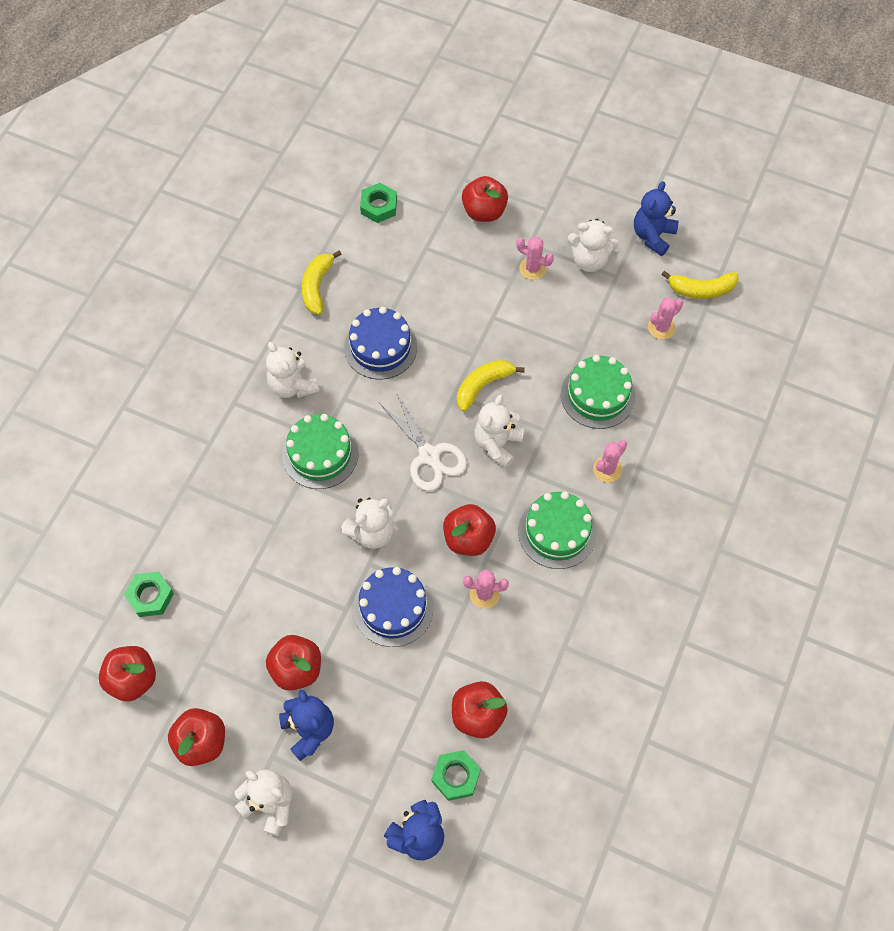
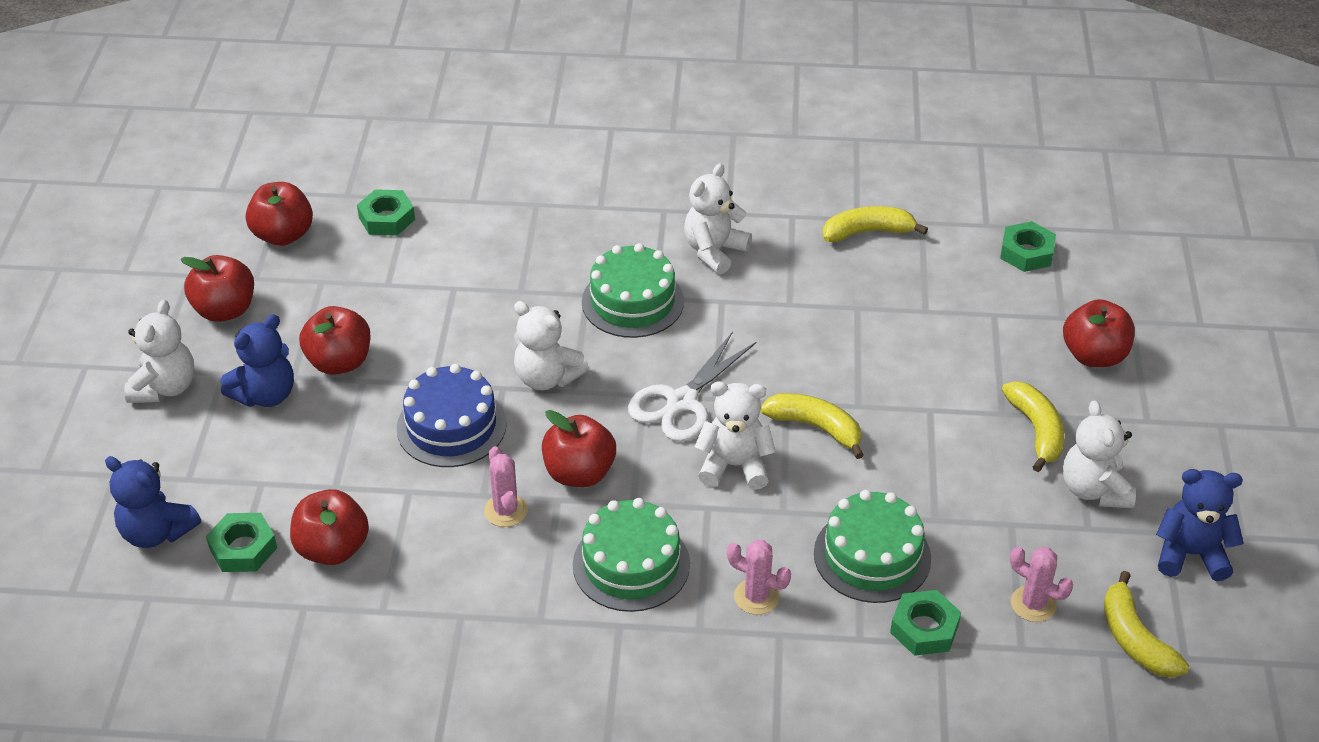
camera: 70 degrees right, 20 degrees down
blue cake [344,307,417,379] -> none
pink cactus [516,237,554,280] -> yellow banana [1002,381,1064,472]
none -> green nut [890,590,961,656]

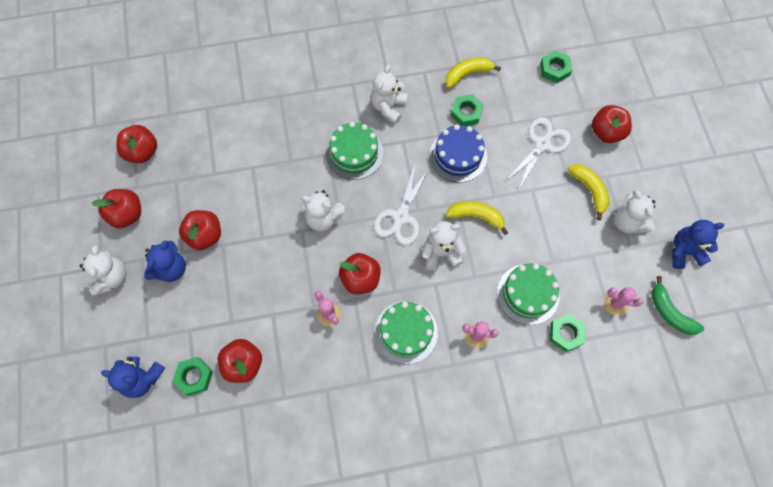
camera: 15 degrees left, 25 degrees up
green nut [357,189,415,235] -> green nut moved to [451,94,484,126]
blue cake [396,364,507,467] -> blue cake moved to [429,124,487,183]
yellow banana [1104,571,1189,678] -> green banana [651,276,704,335]
none -> white scissors [505,117,571,189]

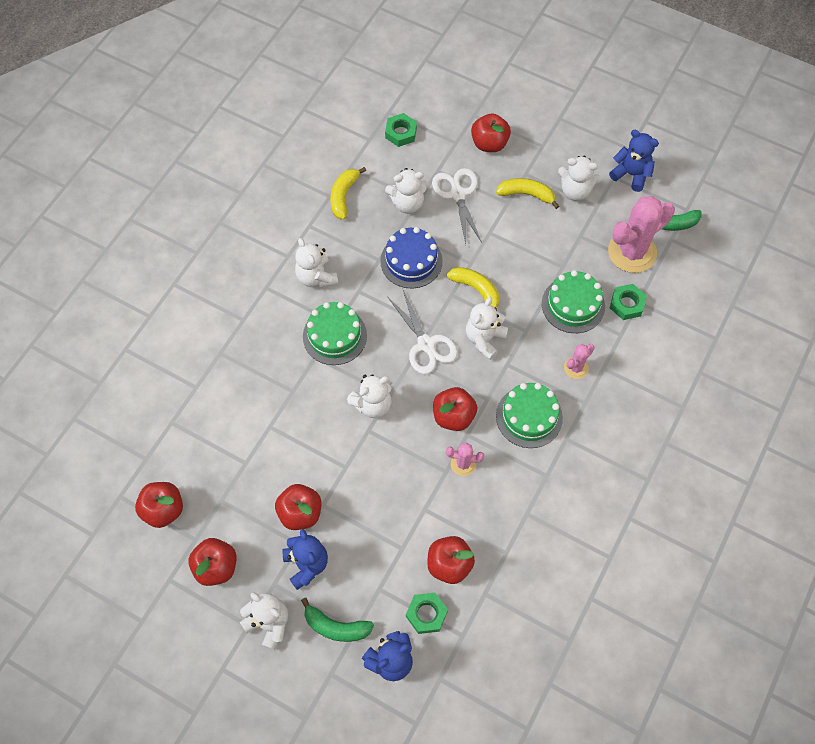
camera: 50 degrees left, 5 degrees down
yellow banana [446,201,508,235] -> yellow banana turned 75 degrees clockwise [446,267,500,311]
green nut [451,94,484,126] -> none
pink cactus [604,287,643,315] -> pink cactus [608,196,675,273], size x2.07
blue teddy bear [672,220,724,269] -> blue teddy bear turned 90 degrees clockwise [609,130,659,192]
none -> green banana [301,598,374,642]
none -> white teddy bear [385,168,429,214]

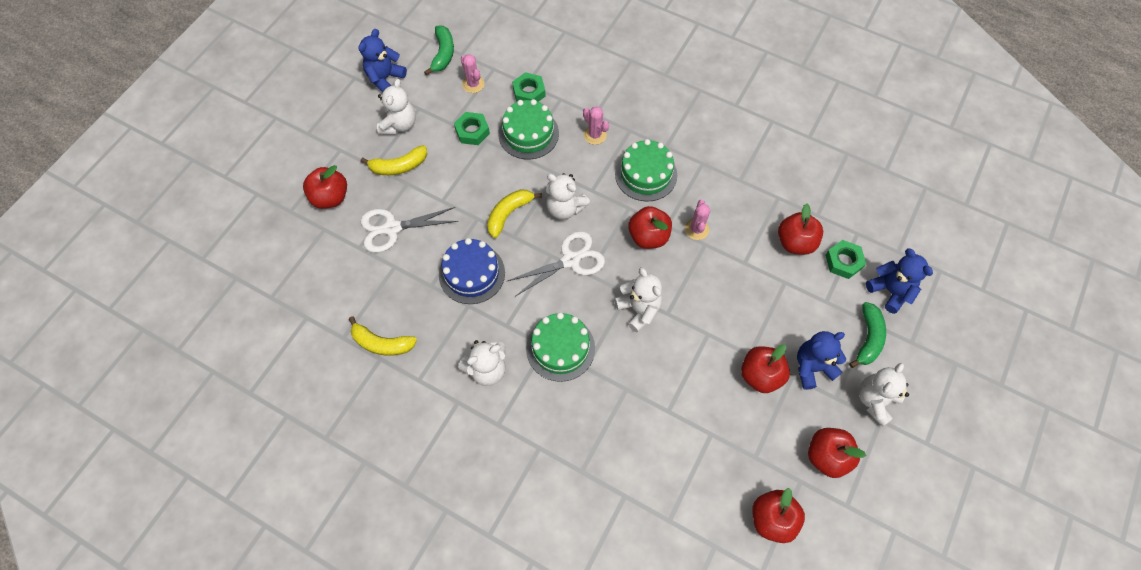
camera: 90 degrees left, 0 degrees up
green nut [385,113,417,147] -> green nut moved to [454,112,490,145]
white teddy bear [385,168,429,214] -> none
yellow banana [496,178,559,209] -> yellow banana turned 120 degrees counterclockwise [361,145,427,175]
pink cactus [608,196,675,273] -> pink cactus [461,54,485,93], size x0.48

